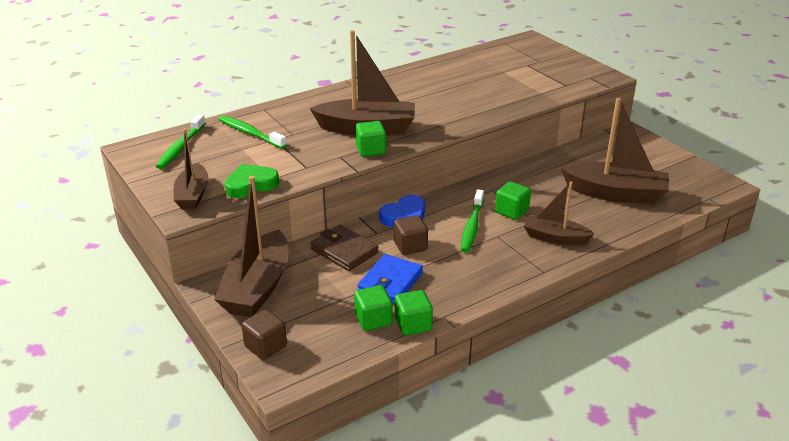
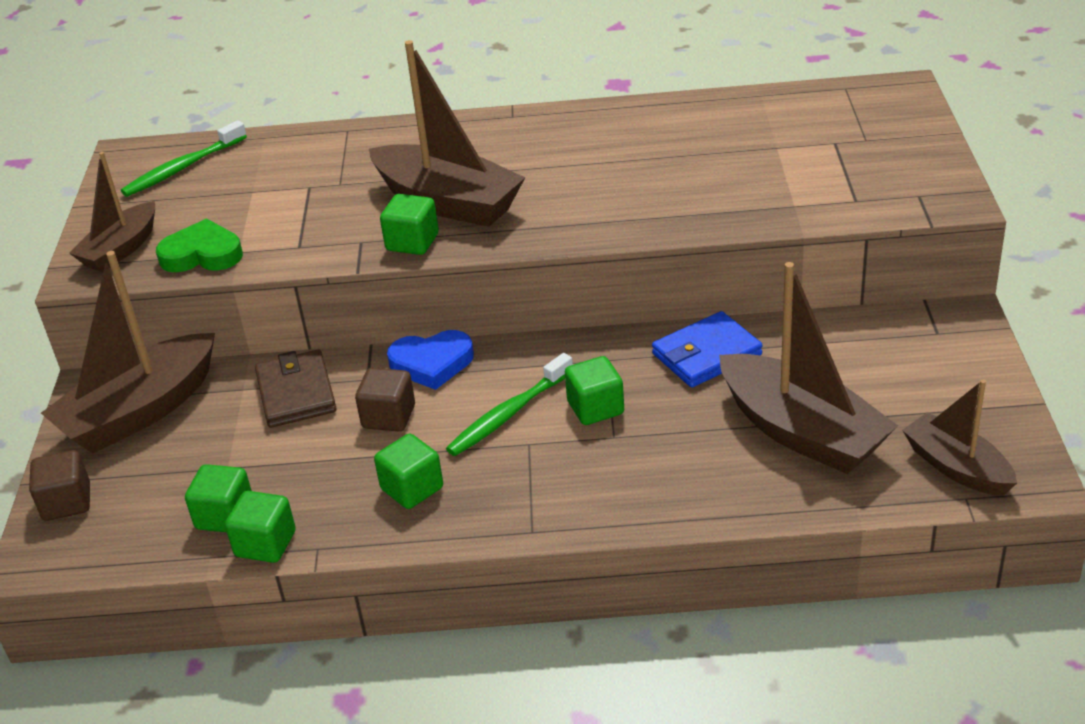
camera: 35 degrees right, 5 degrees up
green toothbrush [219,116,287,149] -> none
blue wallet [357,254,423,304] -> blue wallet moved to [652,311,763,388]
brown boat [524,182,595,245] -> brown boat moved to [902,379,1017,496]
none -> green cube [374,434,443,509]

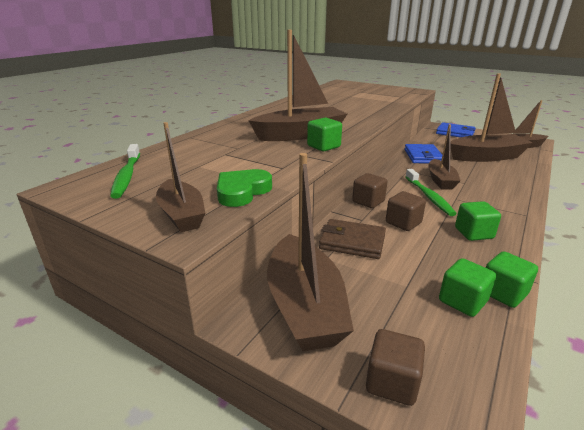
camera: 60 degrees left, 10 degrees down
blue heart [387,330,474,390] -> brown cube [352,173,387,208]
green cube [565,356,624,425] -> brown boat [428,124,461,190]
none -> blue wallet [436,122,476,138]

